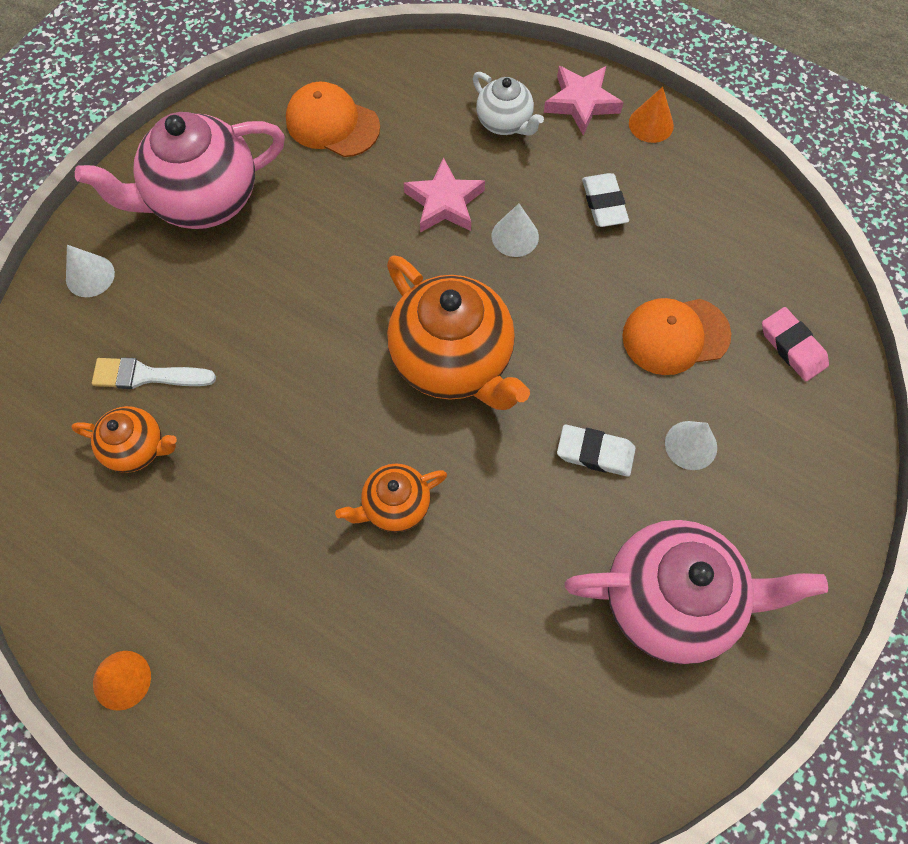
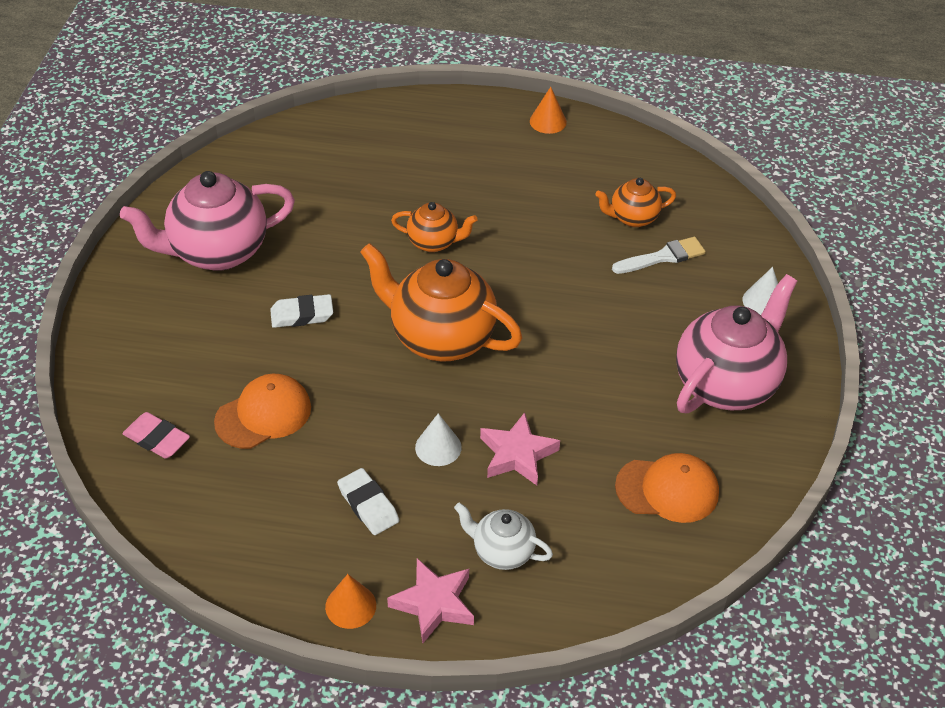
camera: 155 degrees right, 20 degrees down
orange teapot [335,464,447,532] -> orange teapot turned 60 degrees clockwise [391,202,478,252]
white cone [665,421,717,470] -> none

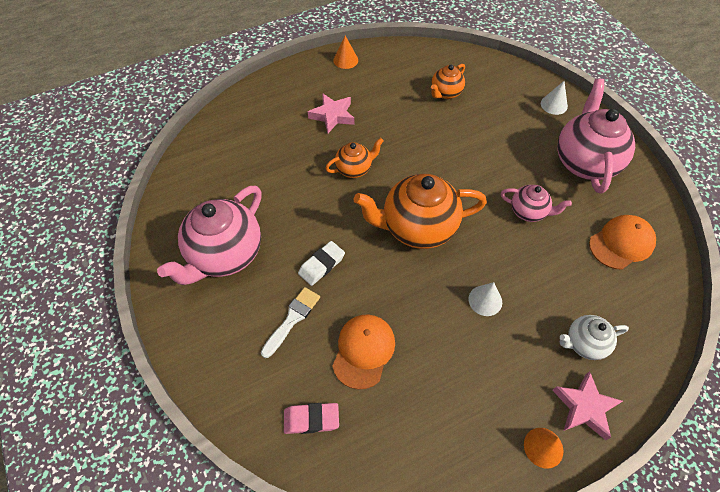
camera: 35 degrees left, 10 degrees up
white eraser [337,468,399,535] -> none
pink star [480,412,560,485] -> pink star moved to [308,93,354,133]
white brush [612,237,706,274] -> white brush moved to [261,287,320,358]
none -> pink teapot [501,185,572,222]

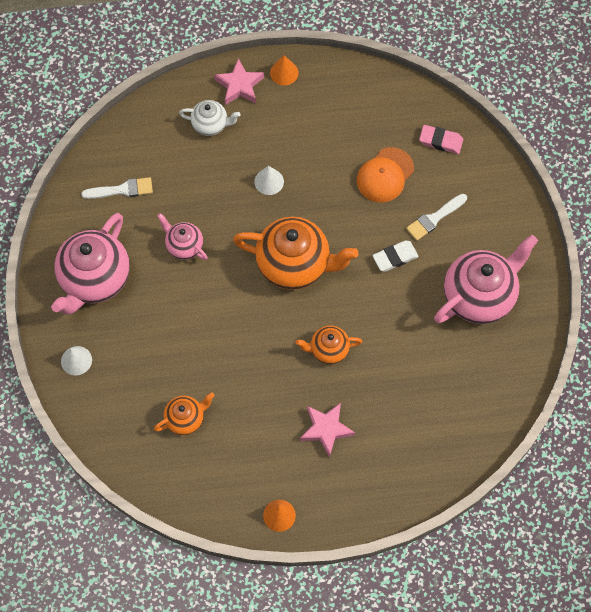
camera: 160 degrees left, 10 degrees up
orange cap [589,215,656,269] -> white brush [81,177,153,199]

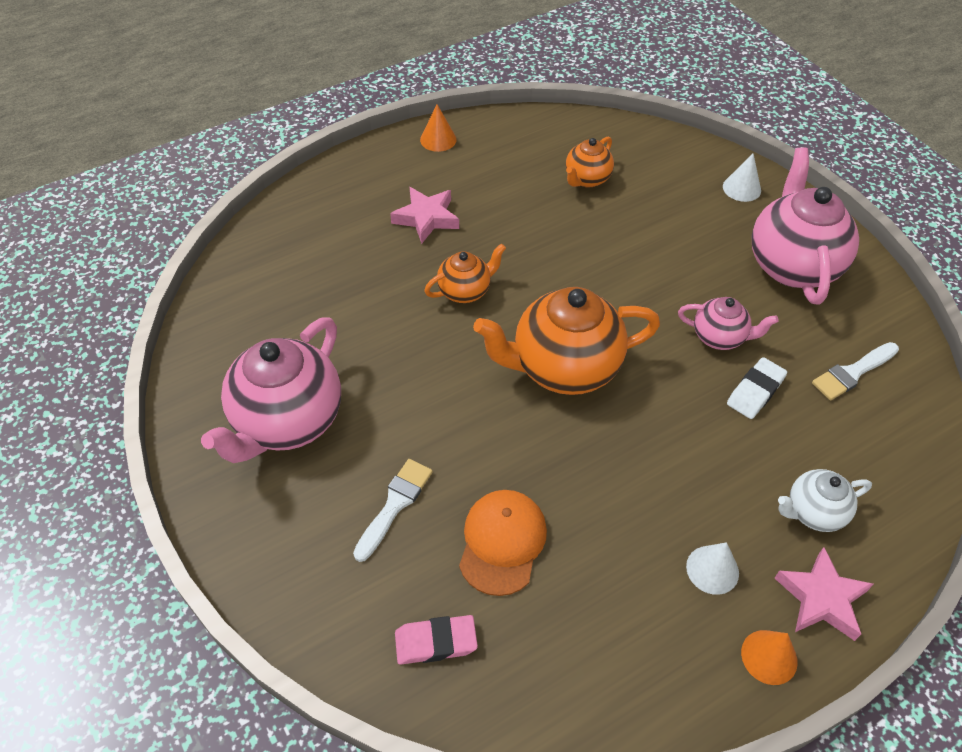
camera: 155 degrees right, 15 degrees down
white cone [254,166,284,195] -> white cone moved to [686,542,739,595]
white eraser [372,241,419,272] -> white eraser moved to [727,357,787,419]

